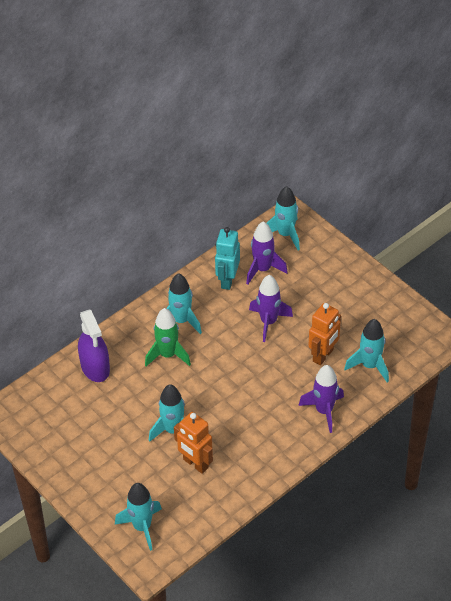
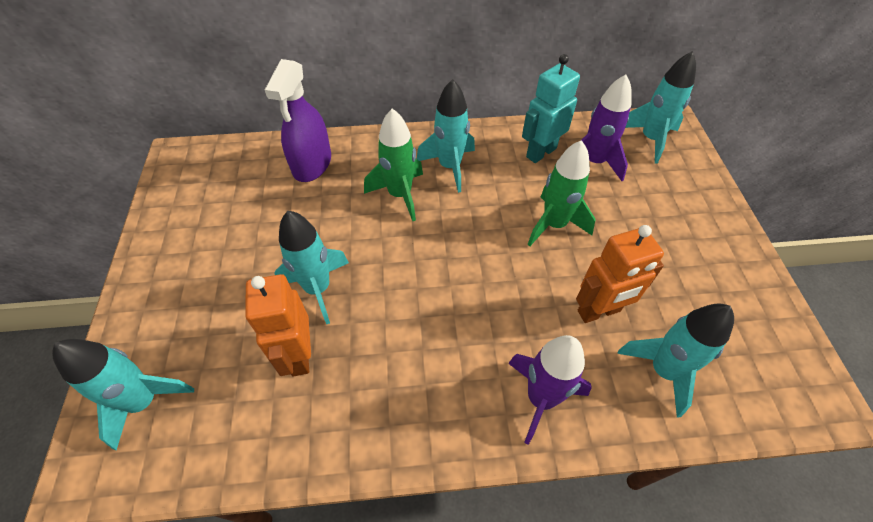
camera: 35 degrees right, 5 degrees up
purple rocket [249,275,293,342] -> green rocket [527,140,596,246]

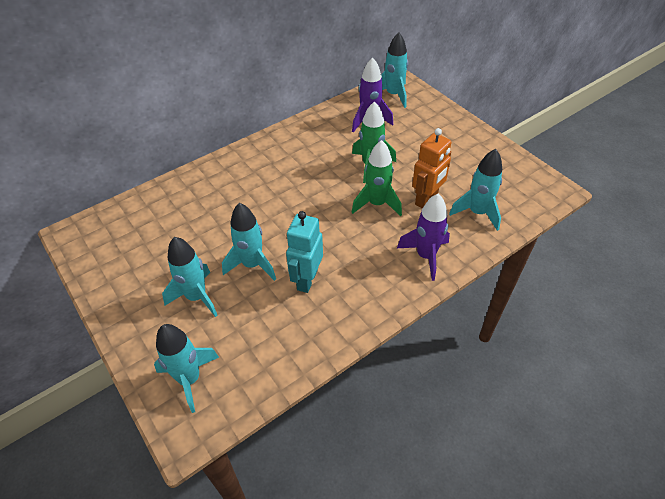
camera: 30 degrees left, 5 degrees down
orange robot [245,274,311,376] -> none
purple spray bottle [265,59,331,182] -> none
green rocket [364,108,423,221] -> green rocket moved to [352,140,402,216]
turquoise rocket [417,79,475,193] -> turquoise rocket moved to [162,237,217,317]
turquoise robot [522,54,580,163] -> turquoise robot moved to [286,211,323,293]

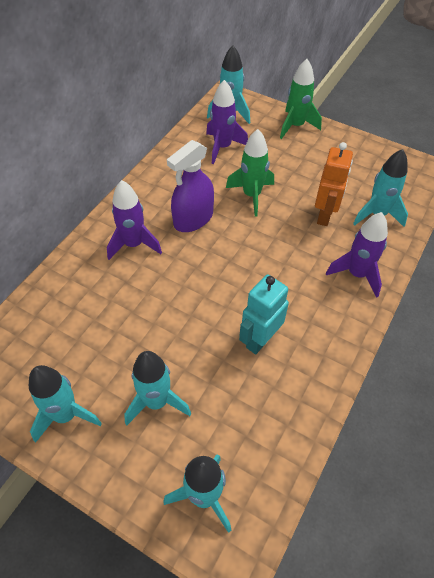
camera: 25 degrees left, 5 degrees up
turquoise rocket [222,203,276,281] -> turquoise rocket moved to [29,365,102,443]
turquoise robot [286,211,323,293] -> turquoise robot turned 45 degrees clockwise [239,275,289,354]
green rocket [352,140,402,216] -> green rocket moved to [280,59,322,139]
none -> purple rocket [107,180,162,260]
none -> purple spray bottle [167,140,214,232]

